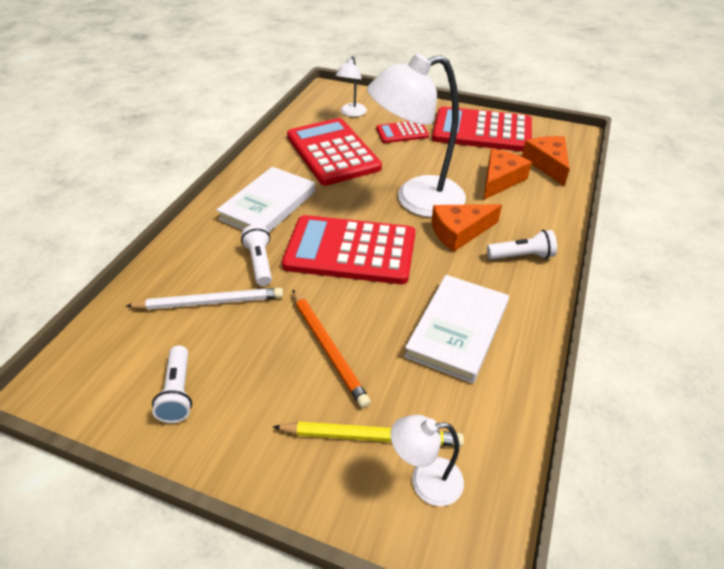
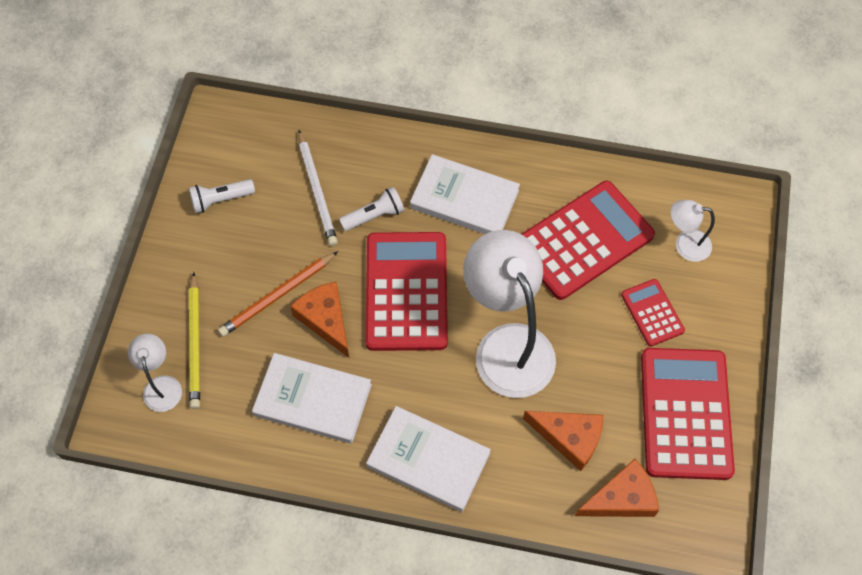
camera: 80 degrees right, 20 degrees up
orange cheese [431,204,502,252] -> orange cheese moved to [290,281,349,358]
white flashlight [487,230,557,260] -> white book [366,406,491,512]

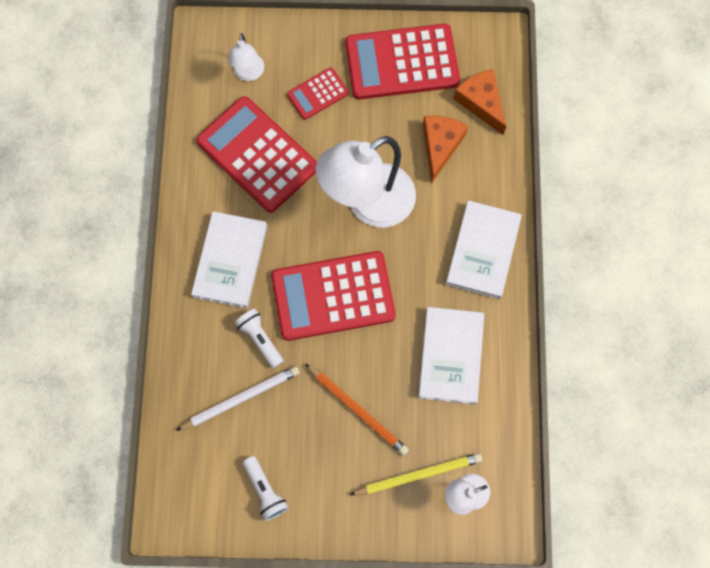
camera: 100 degrees left, 10 degrees up
orange cheese [290,281,349,358] -> none

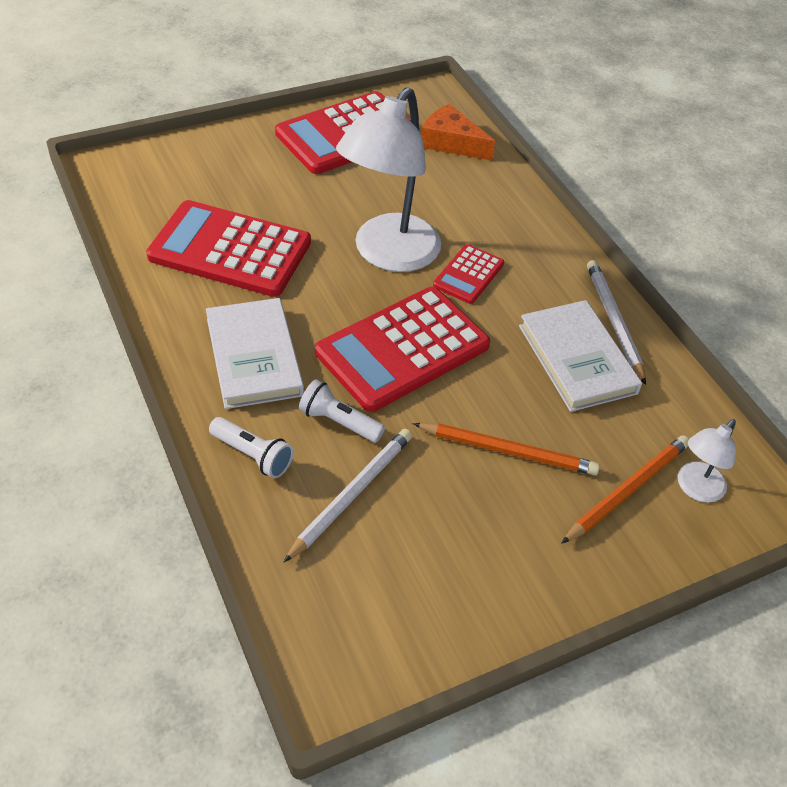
camera: 30 degrees left, 25 degrees down
white lamp [228,33,264,81] -> none
white flashlight [243,456,288,521] -> white flashlight moved to [209,417,294,478]
red calculator [287,67,349,120] -> red calculator moved to [433,244,504,304]
yellow pencil [349,453,482,495] -> orange pencil [561,435,689,544]
orange cheese [423,116,468,182] -> none
white book [445,200,522,299] -> none
none -> white pencil [587,260,646,385]

